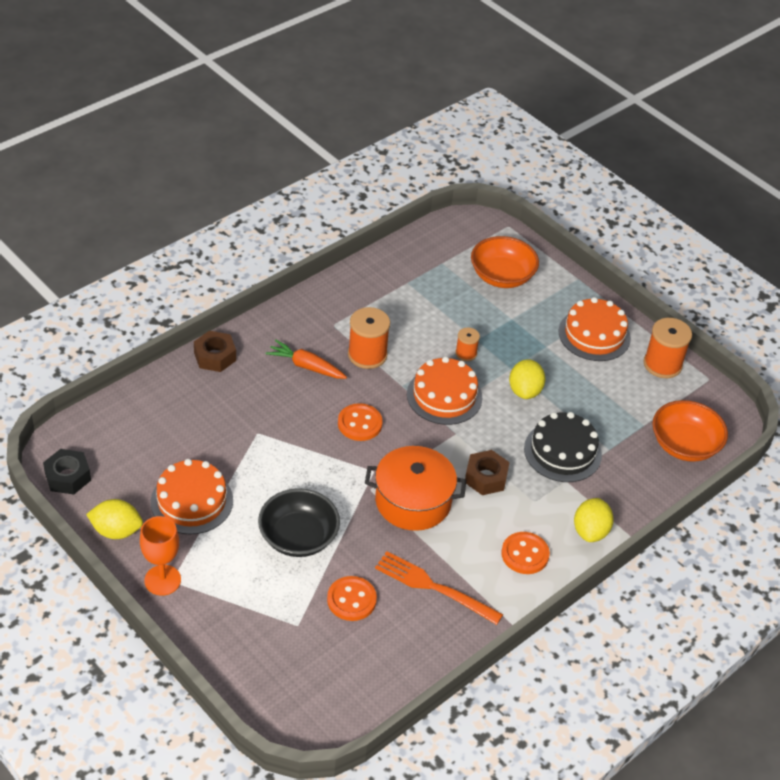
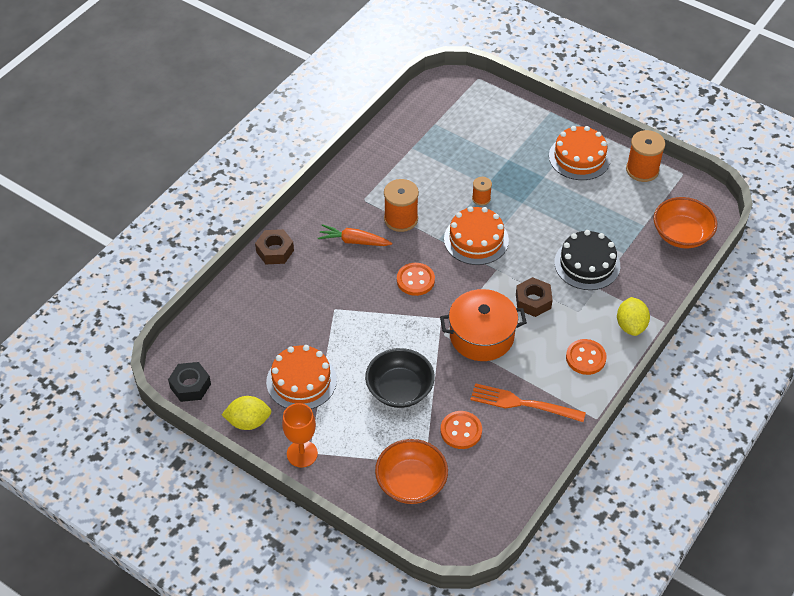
camera: 10 degrees left, 5 degrees up
orange bowl [471,236,539,288] -> orange bowl moved to [375,439,448,504]
yellow lemon [509,359,545,399] -> none

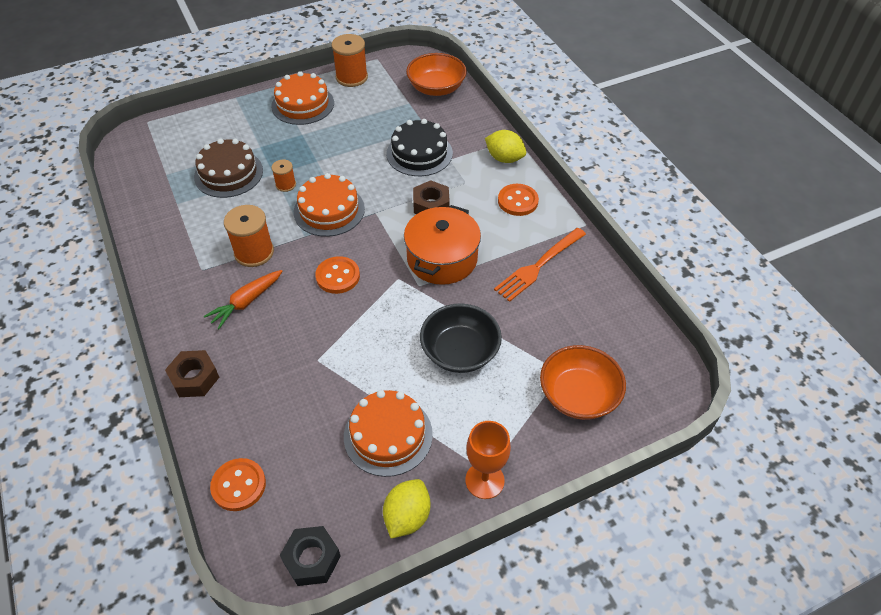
camera: 60 degrees left, 0 degrees up
orange button [441,411,482,449] -> orange button moved to [210,458,266,511]
none -> brown cake [194,139,263,198]

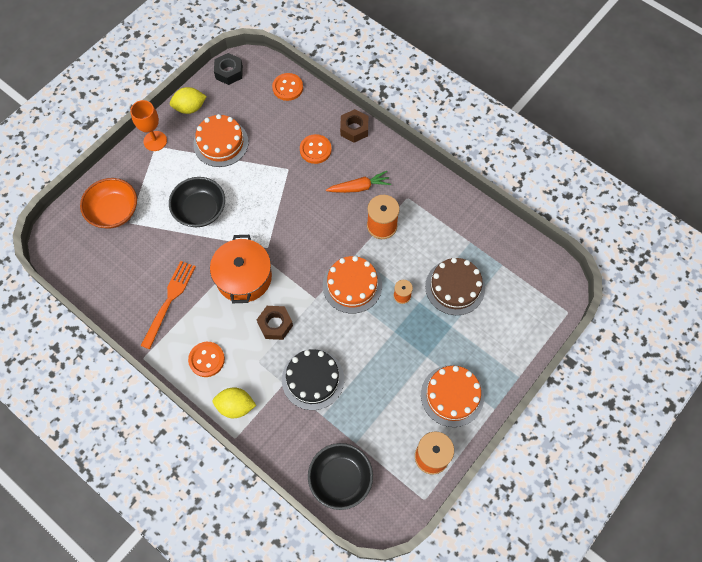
camera: 155 degrees right, 15 degrees up
orange carrot [204,270,282,329] -> orange carrot turned 60 degrees clockwise [326,171,391,193]
orange button [315,256,360,294] -> orange button moved to [300,134,332,164]
yellow lemon [383,479,430,539] -> yellow lemon turned 75 degrees clockwise [170,87,207,114]
orange bowl [406,53,467,96] -> black bowl [308,443,373,510]

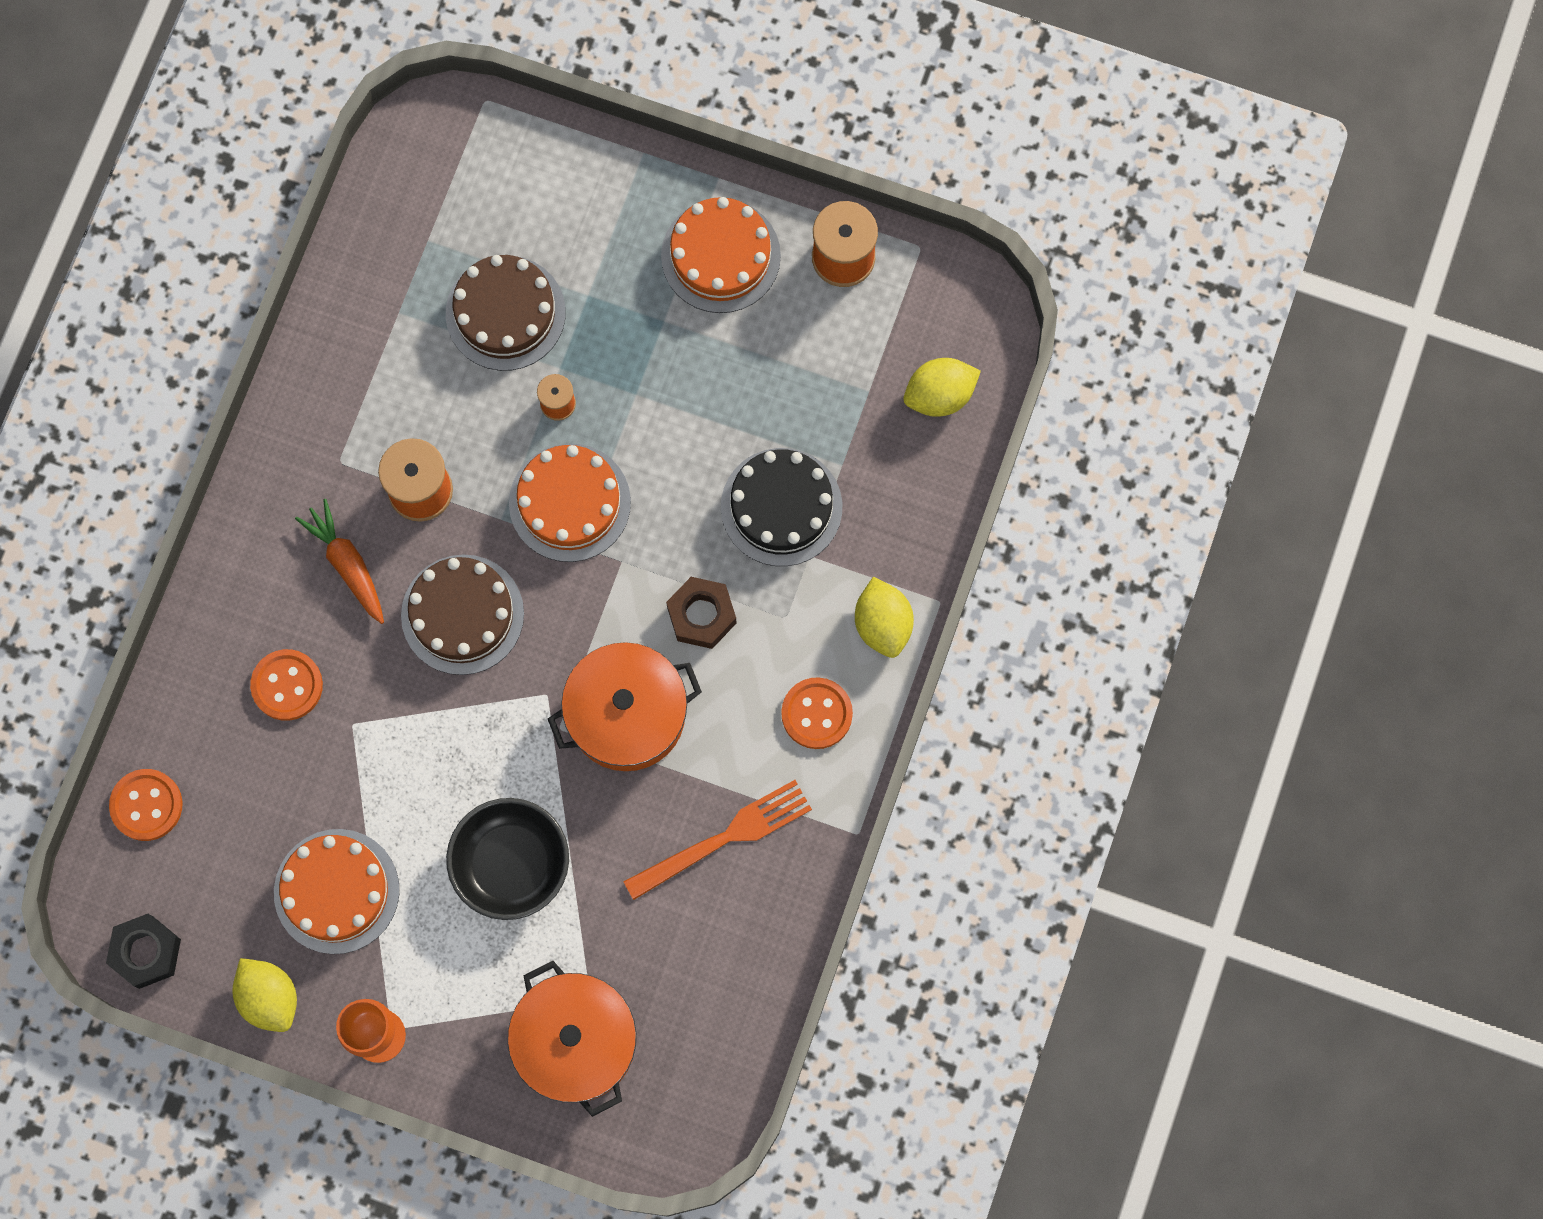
camera: 110 degrees left, 10 degrees up
orange bowl [80,178,137,229] -> orange pot [508,961,636,1117]
orange fork [141,261,196,349] -> orange fork turned 150 degrees clockwise [623,780,812,900]
black bowl [308,443,373,510] -> yellow lemon [904,358,981,417]
brown nut [340,109,368,143] -> none
none -> brown cake [401,555,524,675]

